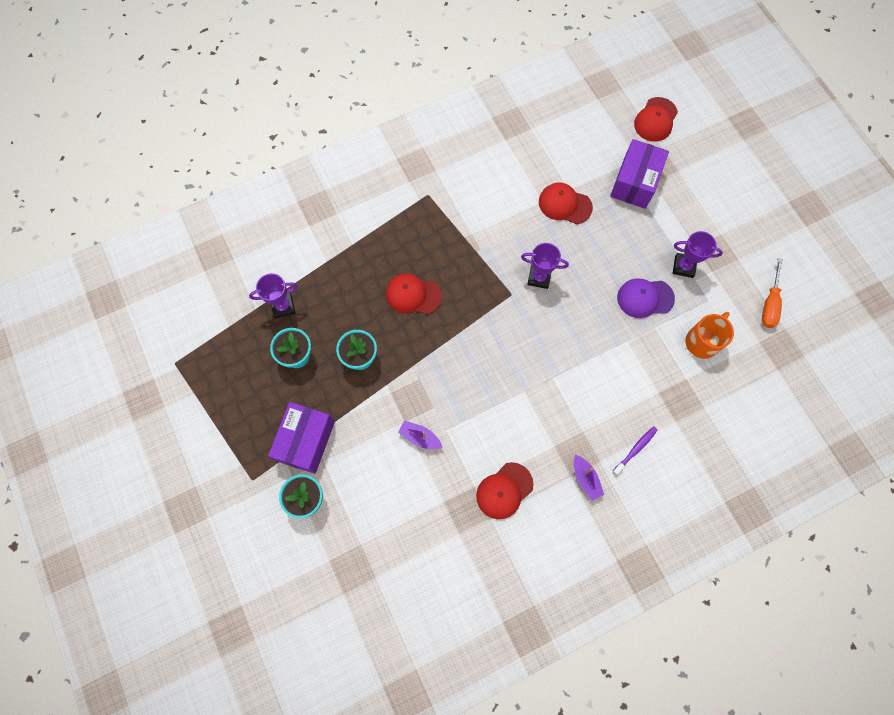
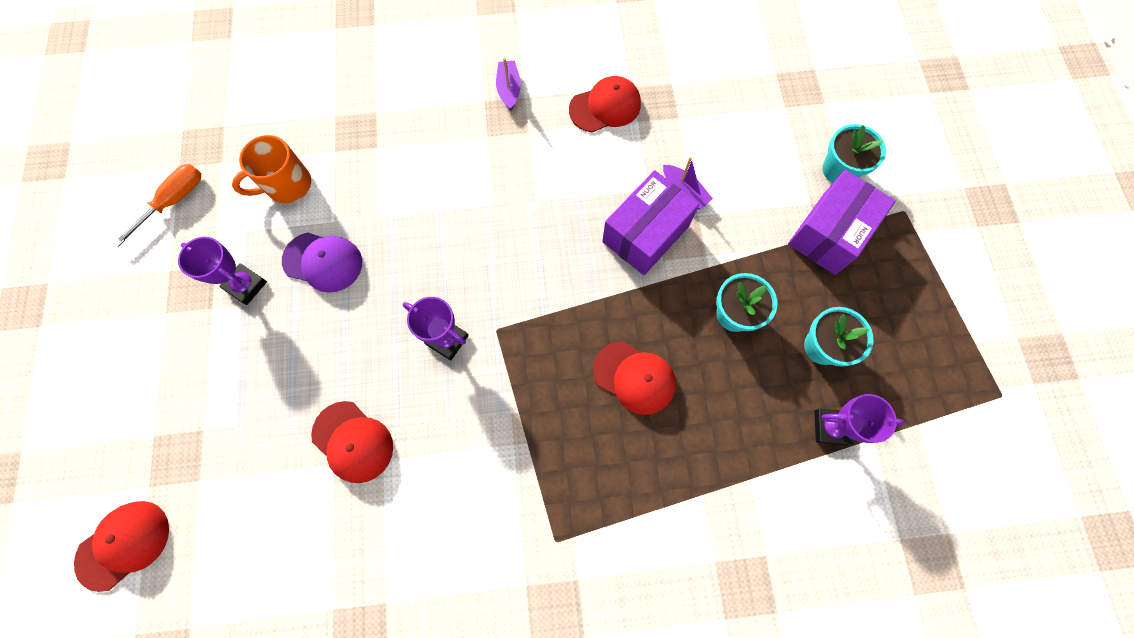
camera: 160 degrees left, 0 degrees up
purple box [610,139,669,209] -> purple box moved to [602,170,699,275]
purple toothbrush [612,426,657,475] -> none

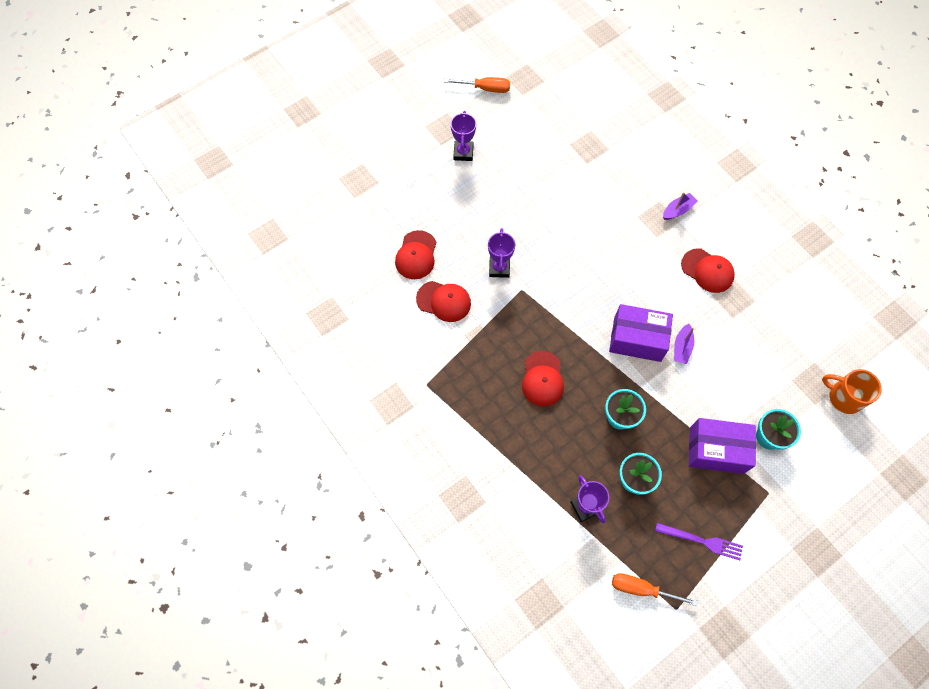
camera: 60 degrees right, 5 degrees down
red cap [74,501,169,592] -> red cap moved to [416,281,471,322]
orange mug [232,135,311,203] -> orange mug moved to [822,369,882,414]
purple cap [282,232,362,293] -> none
none -> orange screwdriver [612,573,698,606]
none -> purple fork [655,523,743,560]

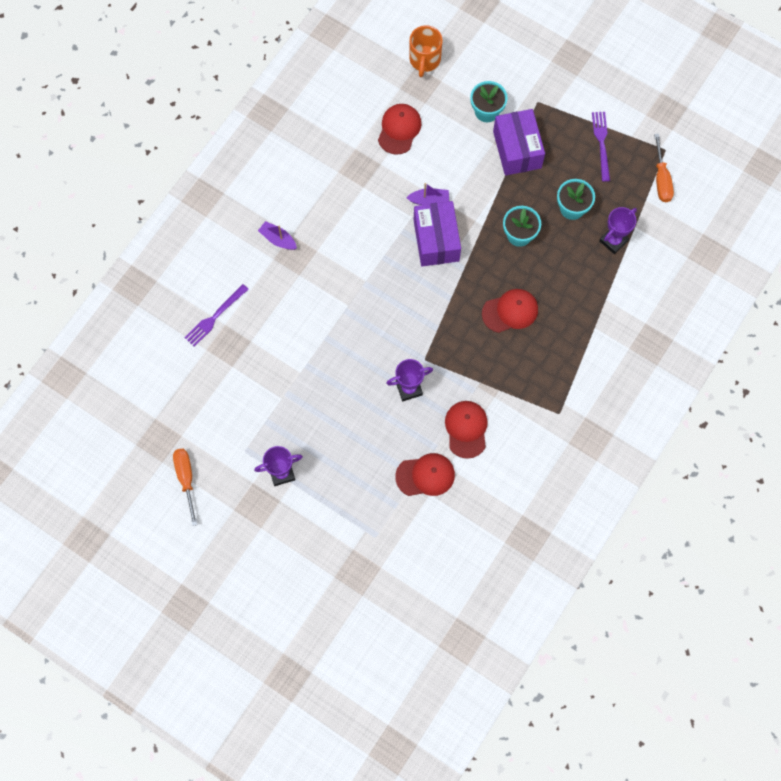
camera: 110 degrees left, 5 degrees up
red cap [681,248,735,293] -> red cap moved to [378,104,421,155]
none -> purple fork [184,284,249,347]

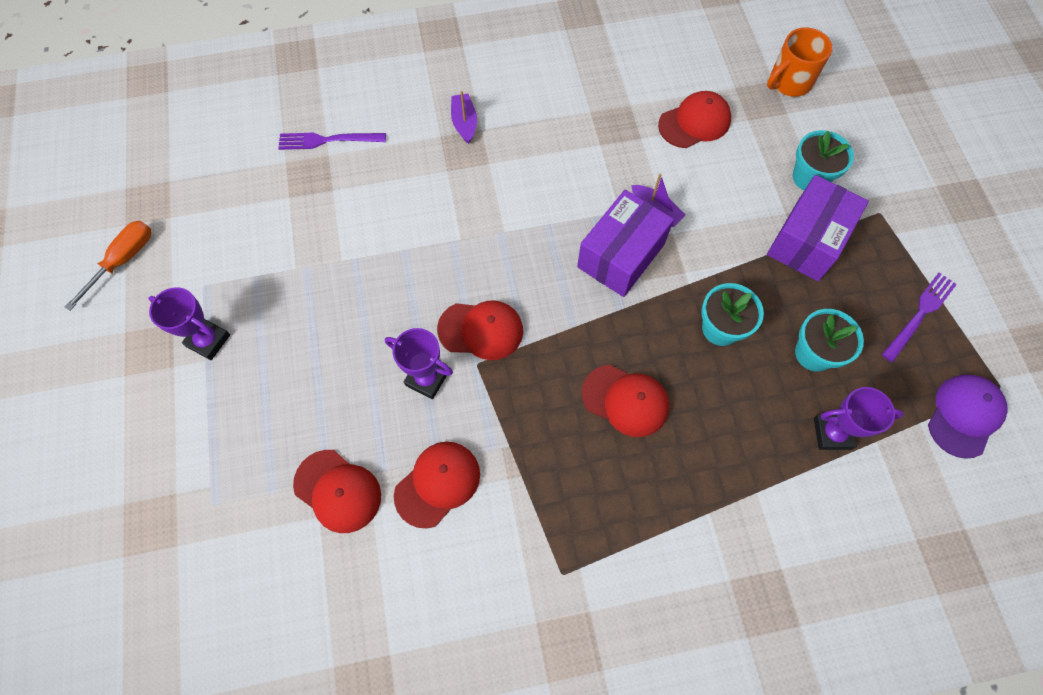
camera: 45 degrees right, 5 degrees down
orange screwdriver [654,134,674,202] -> purple cap [928,375,1008,459]
none -> red cap [437,300,523,360]

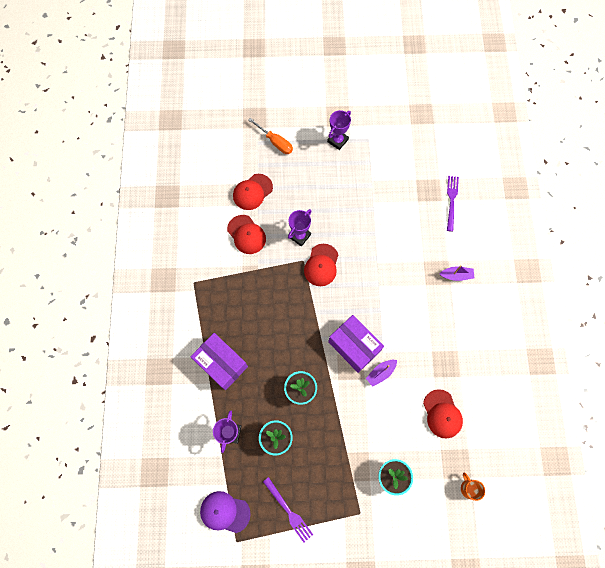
camera: 100 degrees right, 5 degrees up
orange screwdriver [65,221,151,311] -> orange screwdriver moved to [249,118,293,154]
red cap [582,365,669,437] -> none
orange mug [767,27,832,97] -> orange mug [461,473,485,501], size x0.64
purple box [767,175,869,281] -> purple box moved to [190,333,248,390]
purple cap [928,375,1008,459] -> purple cap turned 150 degrees clockwise [200,491,251,533]

